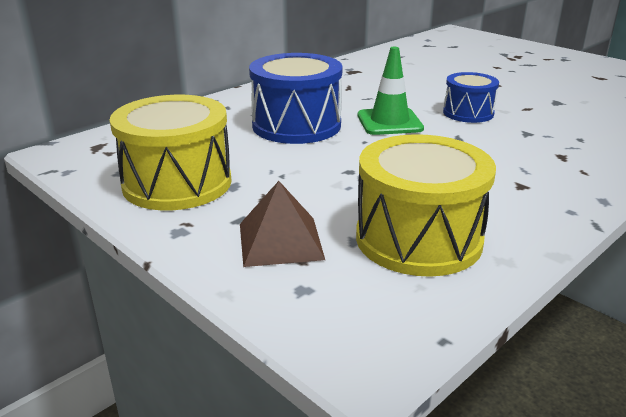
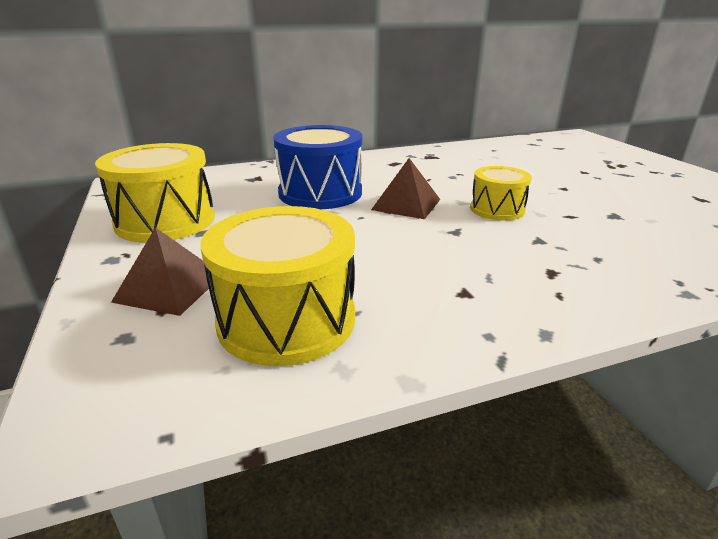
camera: 25 degrees right, 0 degrees up
green traffic cone [358,47,424,135] -> brown pyramid [371,158,440,219]
blue drum [443,72,499,123] -> yellow drum [470,166,532,221]

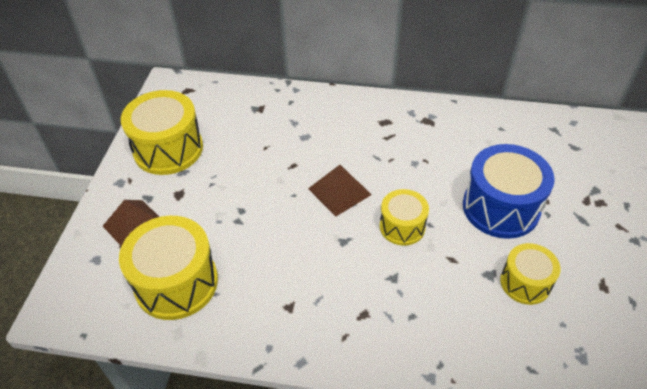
camera: 30 degrees right, 20 degrees up
blue drum [273,125,362,209] -> blue drum moved to [463,144,555,239]
none -> yellow drum [500,243,560,305]

